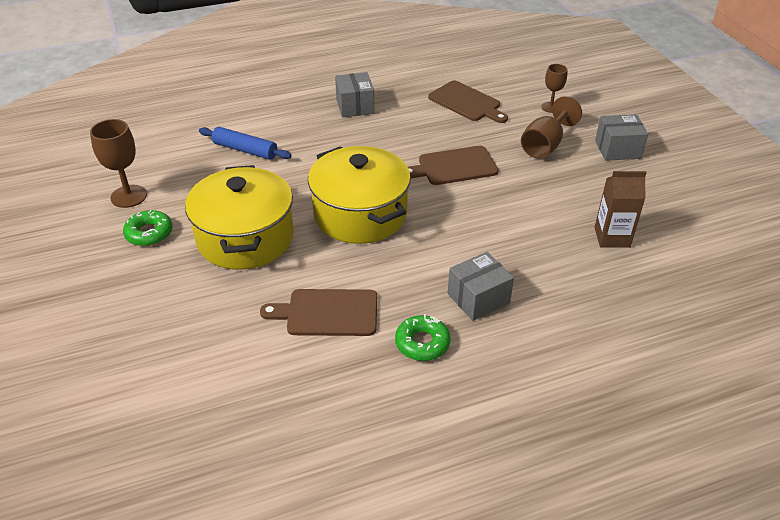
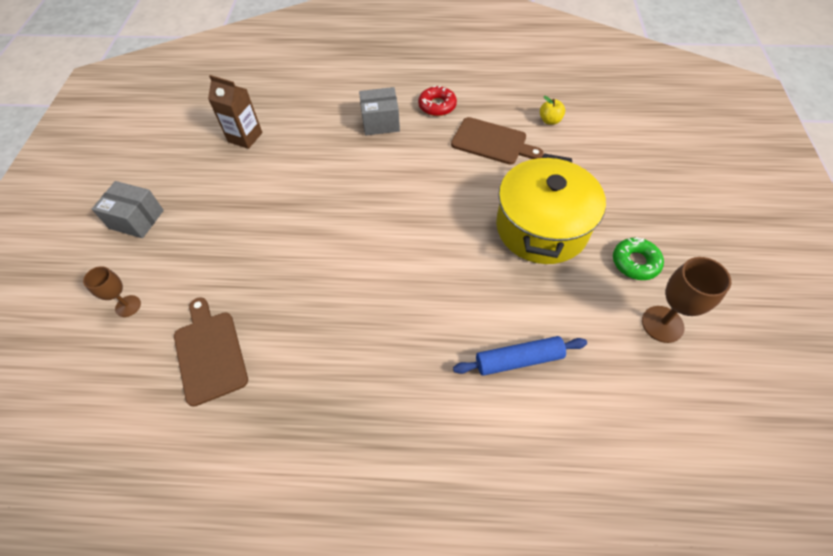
camera: 155 degrees left, 15 degrees up
blue rolling pin [199,127,292,160] -> blue rolling pin turned 60 degrees counterclockwise [453,336,587,376]
yellow pot [308,146,411,244] -> none
grey box [335,72,374,117] -> none
green donut [395,314,451,361] -> red donut [418,86,457,116]
brown cutting board [408,146,499,185] -> none
brown goblet [521,96,582,158] -> none
none -> yellow apple [540,96,565,125]

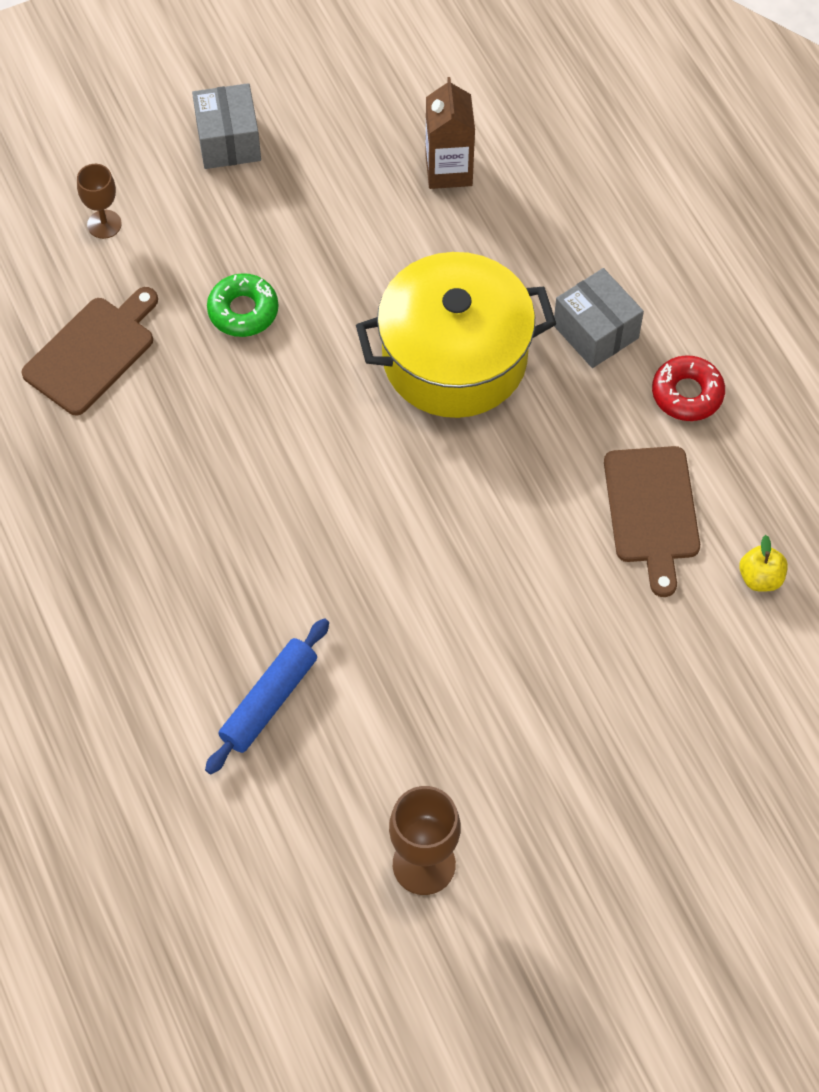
camera: 60 degrees right, 5 degrees up
blue rolling pin [453,336,587,376] -> blue rolling pin turned 75 degrees clockwise [205,618,329,774]
yellow pot [496,153,606,264] -> yellow pot moved to [356,252,556,418]
green donut [613,237,664,280] -> green donut moved to [207,273,278,337]

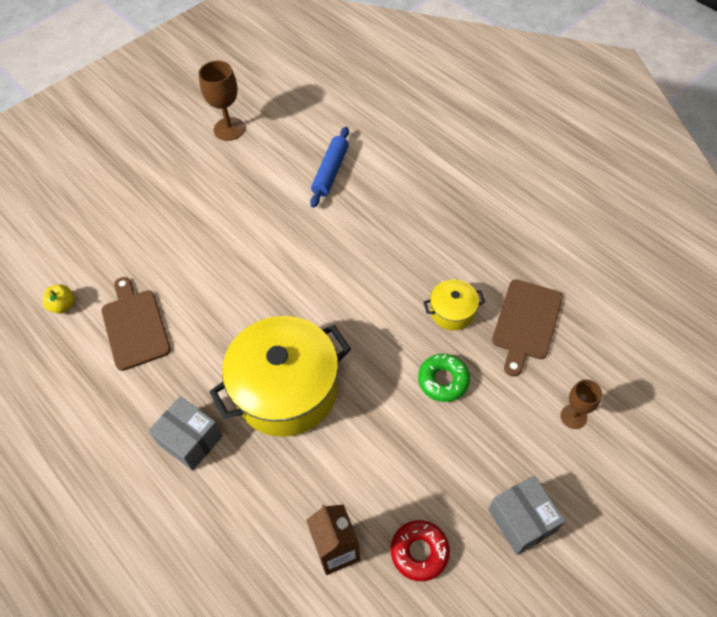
camera: 165 degrees right, 5 degrees down
red donut [652,355,725,421] -> red donut moved to [391,520,450,581]
none -> yellow pot [423,280,485,331]

